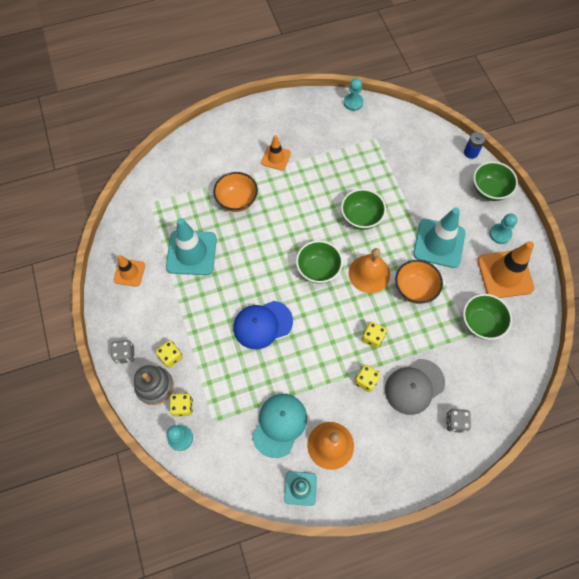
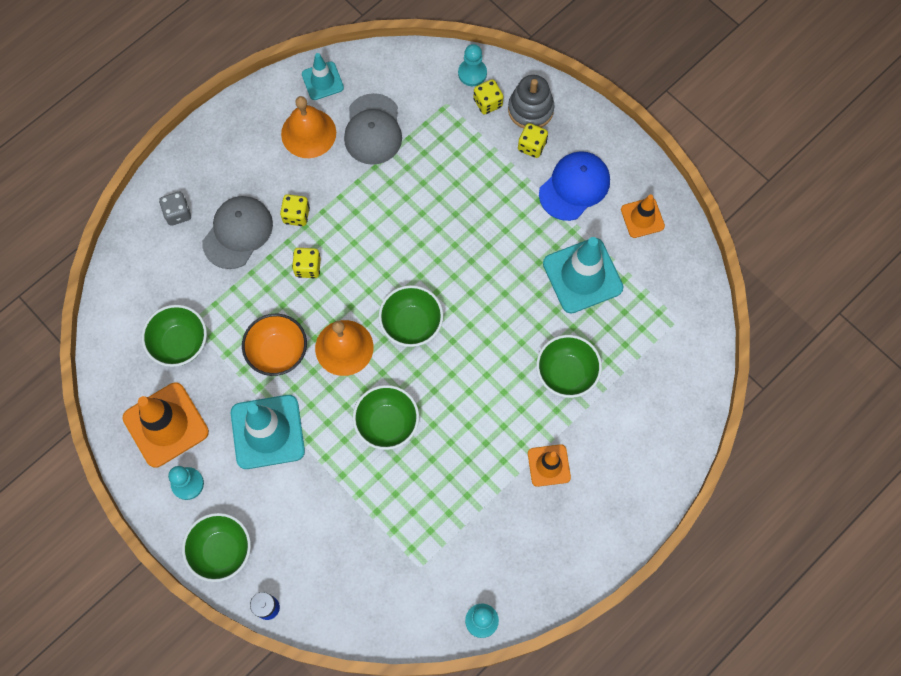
camera: 155 degrees right, 5 degrees up
grey dice [111,340,135,364] -> none
orange bowl [213,172,258,212] -> green bowl [536,335,602,398]
blue cap [233,301,293,349] -> blue cap moved to [539,151,610,221]
turquoise cap [252,394,307,458] -> grey cap [344,93,402,165]

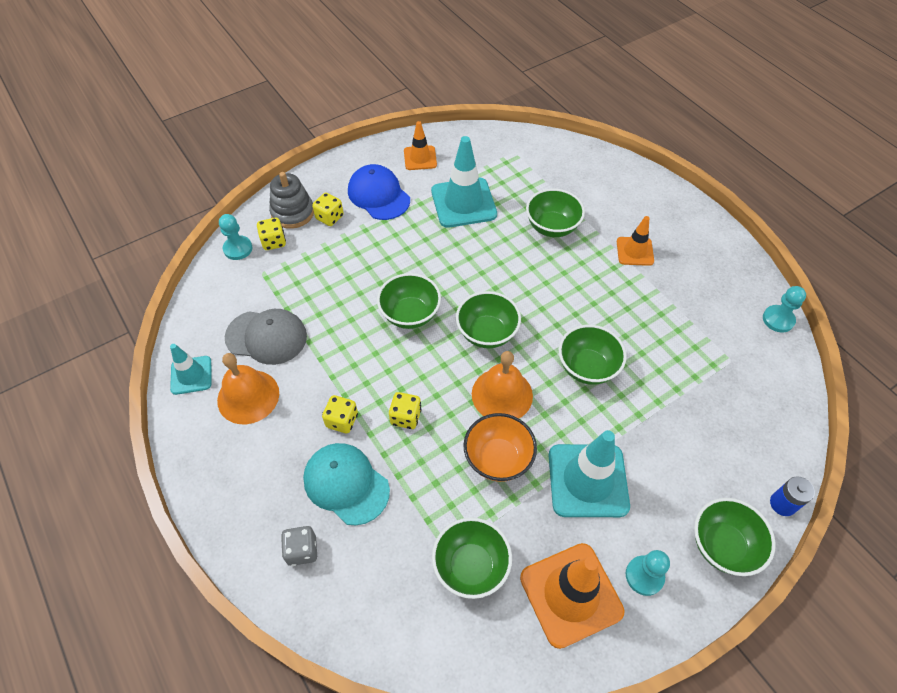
camera: 80 degrees left, 15 degrees down
grey cap [202,196,273,269] -> turquoise cap [303,443,390,525]
none -> green bowl [377,273,441,329]

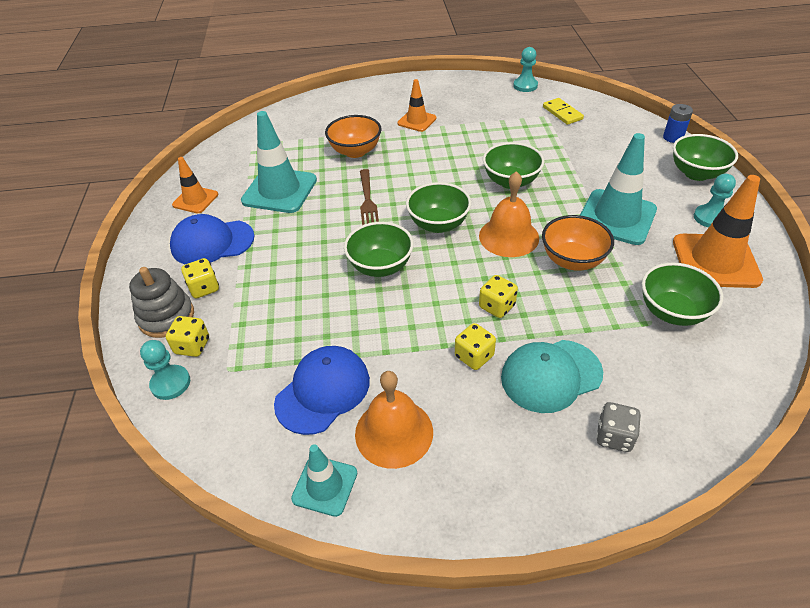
camera: 60 degrees left, 10 degrees down
grey cap [225,309,307,365] -> blue cap [274,346,370,435]
green bowl [526,189,585,237] -> orange bowl [325,115,382,158]
none -> brown fork [360,169,379,225]
none -> yellow domino [543,98,584,125]

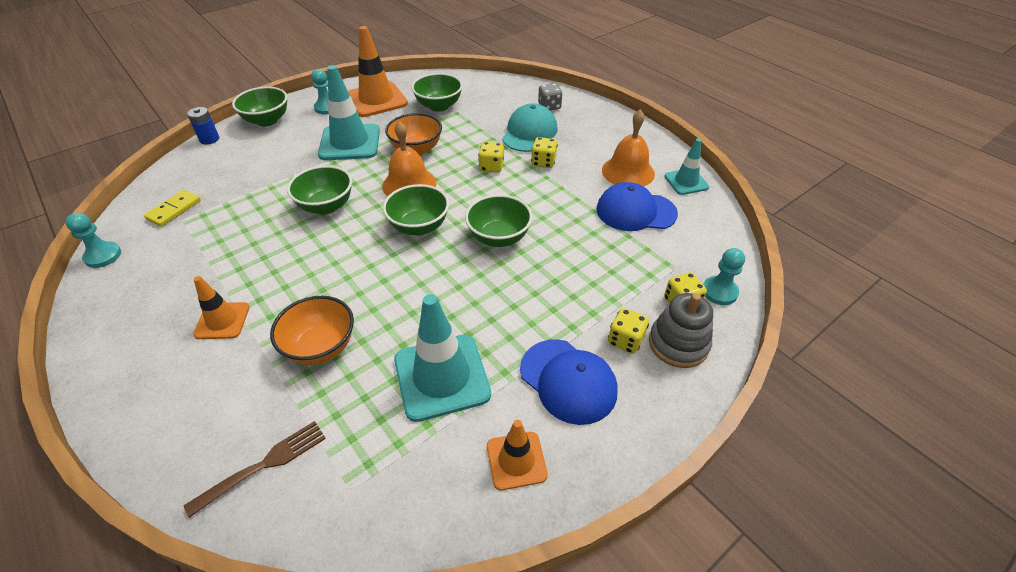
camera: 125 degrees left, 0 degrees up
brown fork [360,169,379,225] -> brown fork moved to [184,421,326,518]
turquoise cap [501,340,603,413] -> turquoise cap turned 105 degrees counterclockwise [502,103,558,152]

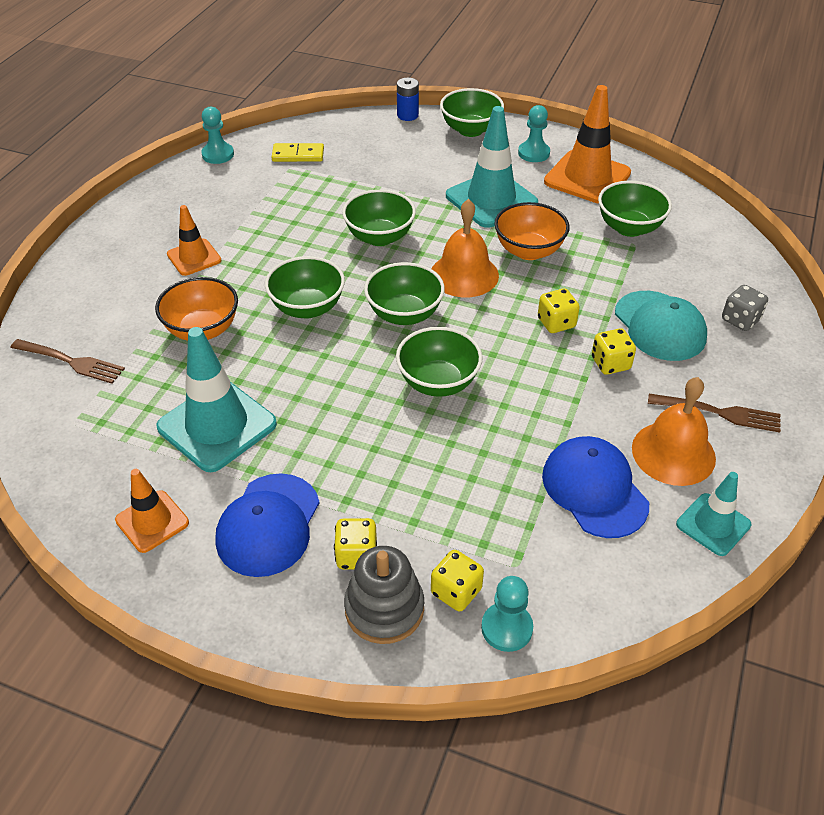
camera: 60 degrees right, 0 degrees up
turquoise cap [502,103,558,152] -> turquoise cap turned 75 degrees clockwise [615,291,707,361]
none -> green bowl [265,256,345,319]
none -> brown fork [648,394,781,433]

